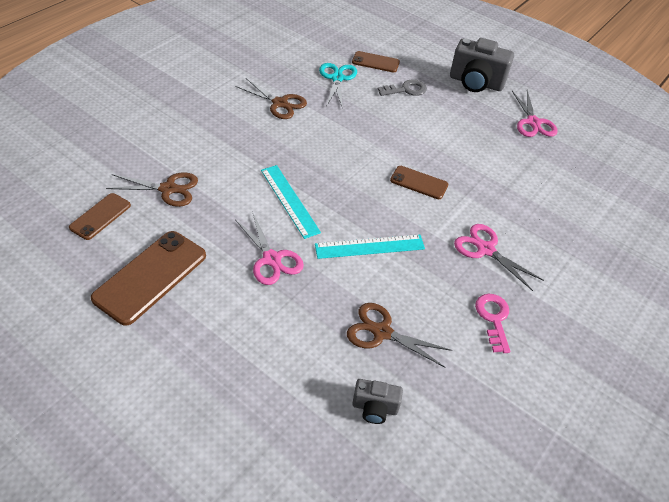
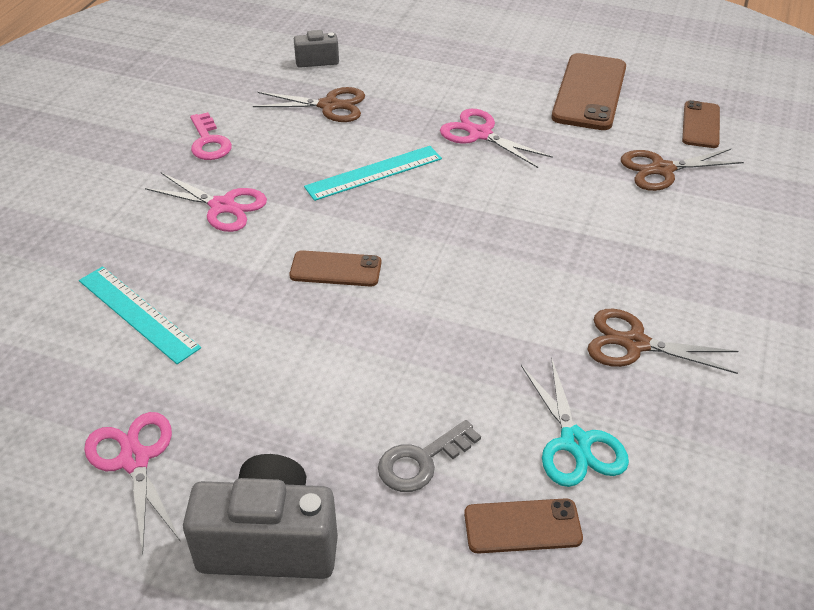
camera: 165 degrees right, 5 degrees down
turquoise ruler [261,165,321,239] -> turquoise ruler moved to [79,266,201,364]

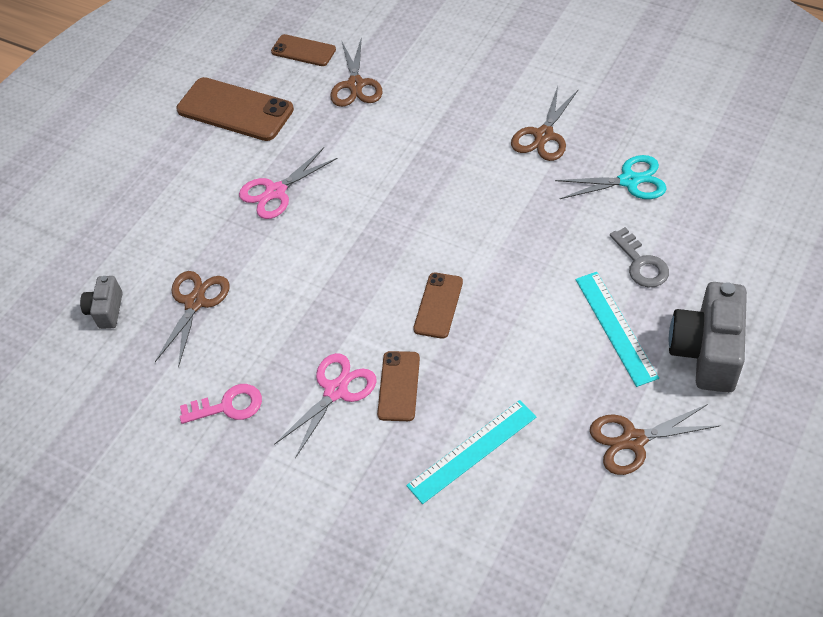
camera: 75 degrees left, 10 degrees up
pink scissors [84,412,181,554] -> brown scissors [590,404,719,475]
turquoise ruler [304,146,442,201] -> turquoise ruler moved to [576,272,659,387]
brown phone [464,498,583,554] -> brown phone moved to [377,351,420,421]

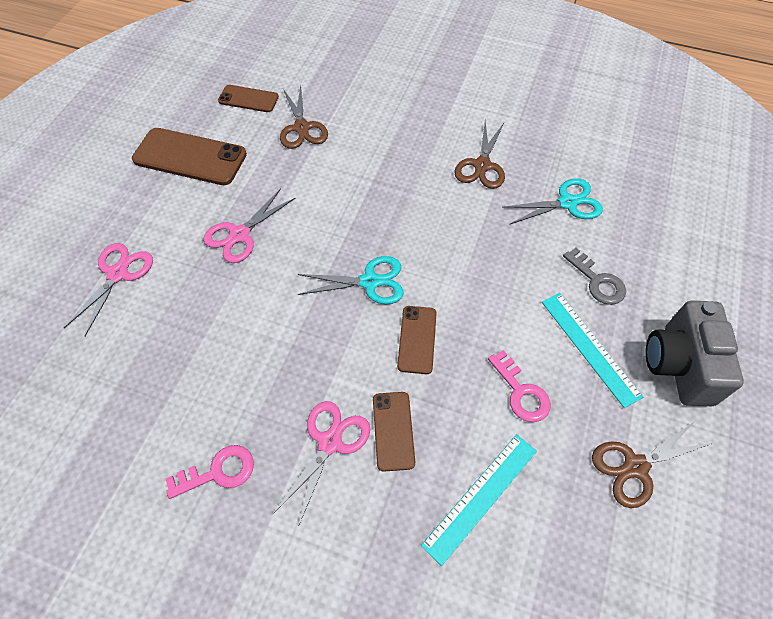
camera: 15 degrees left, 5 degrees up
grey camera [80,276,123,329] -> none
brown scissors [155,271,229,368] -> none
none -> pink scissors [64,243,153,336]
none -> turquoise scissors [298,256,404,304]
none -> pink key [488,350,551,422]

